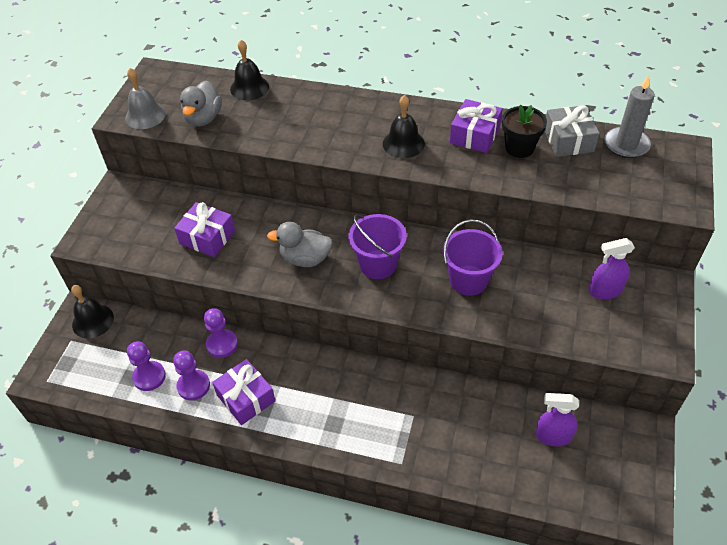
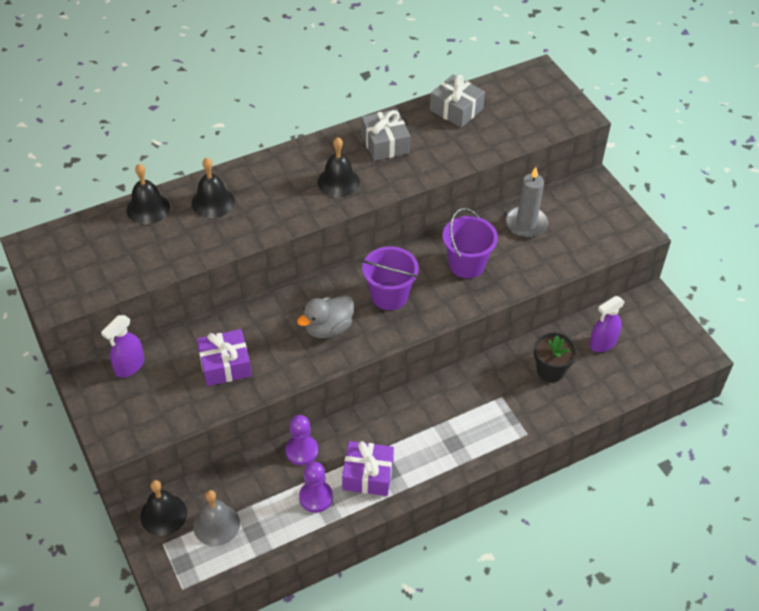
camera: 45 degrees left, 0 degrees up
grey bell [125,68,166,129] -> grey bell moved to [193,490,240,546]
purple pawn [127,341,166,391] -> none
grey duck [180,81,222,127] -> none
purple gift [450,99,502,153] -> grey gift [361,109,410,161]
black flower pot [502,105,547,158] -> black flower pot moved to [534,333,577,382]
purple spray bottle [589,238,635,299] -> purple spray bottle moved to [101,315,144,378]
grey candle [604,75,655,158] -> grey candle moved to [506,167,548,238]
none -> black bell [192,158,235,218]

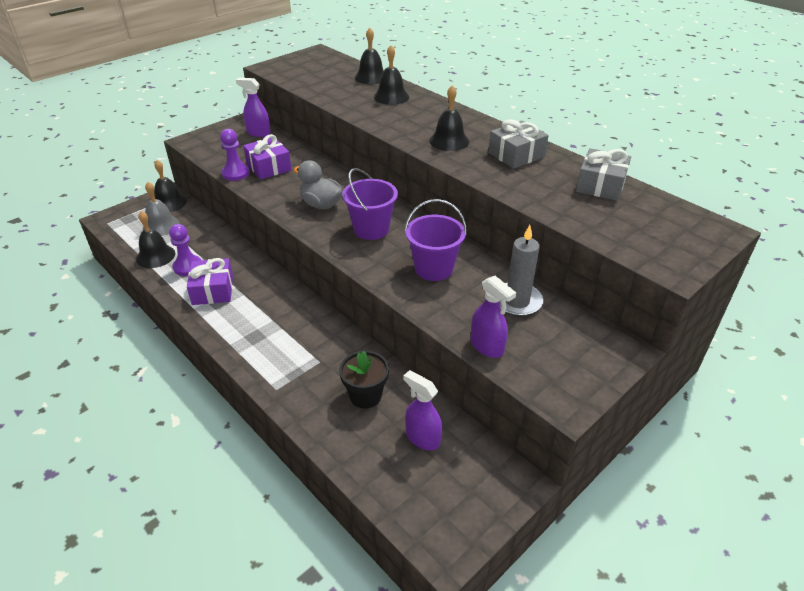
camera: 75 degrees right, 10 degrees down
purple pawn [285,415,318,465] -> purple pawn moved to [220,129,250,181]
none -> black bell [136,211,175,268]
none -> purple spray bottle [471,276,516,358]

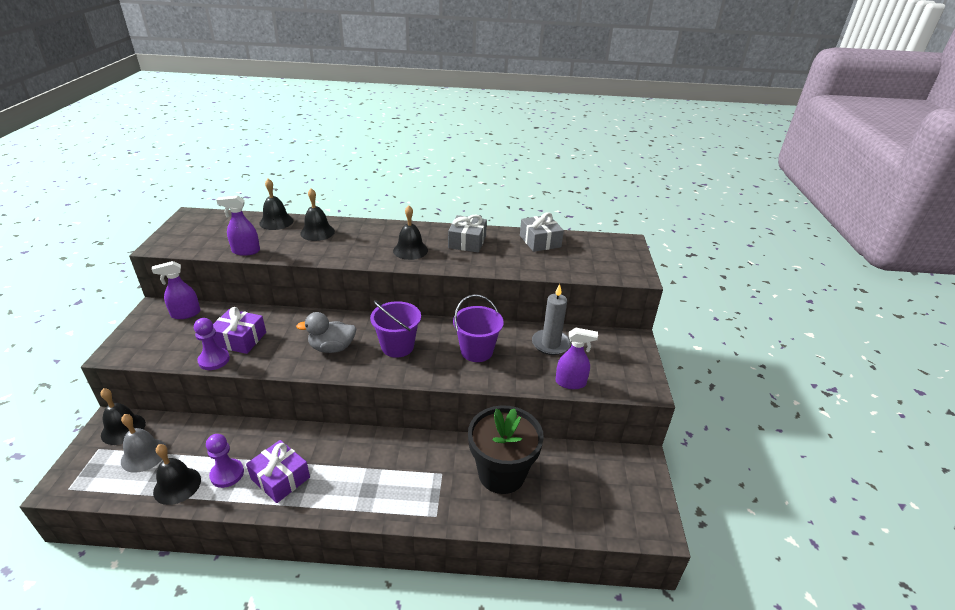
camera: 45 degrees left, 5 degrees down
black flower pot [339,350,389,409] -> black flower pot [468,405,544,494], size x1.71
purple spray bottle [404,370,442,450] -> purple spray bottle moved to [216,196,260,256]

